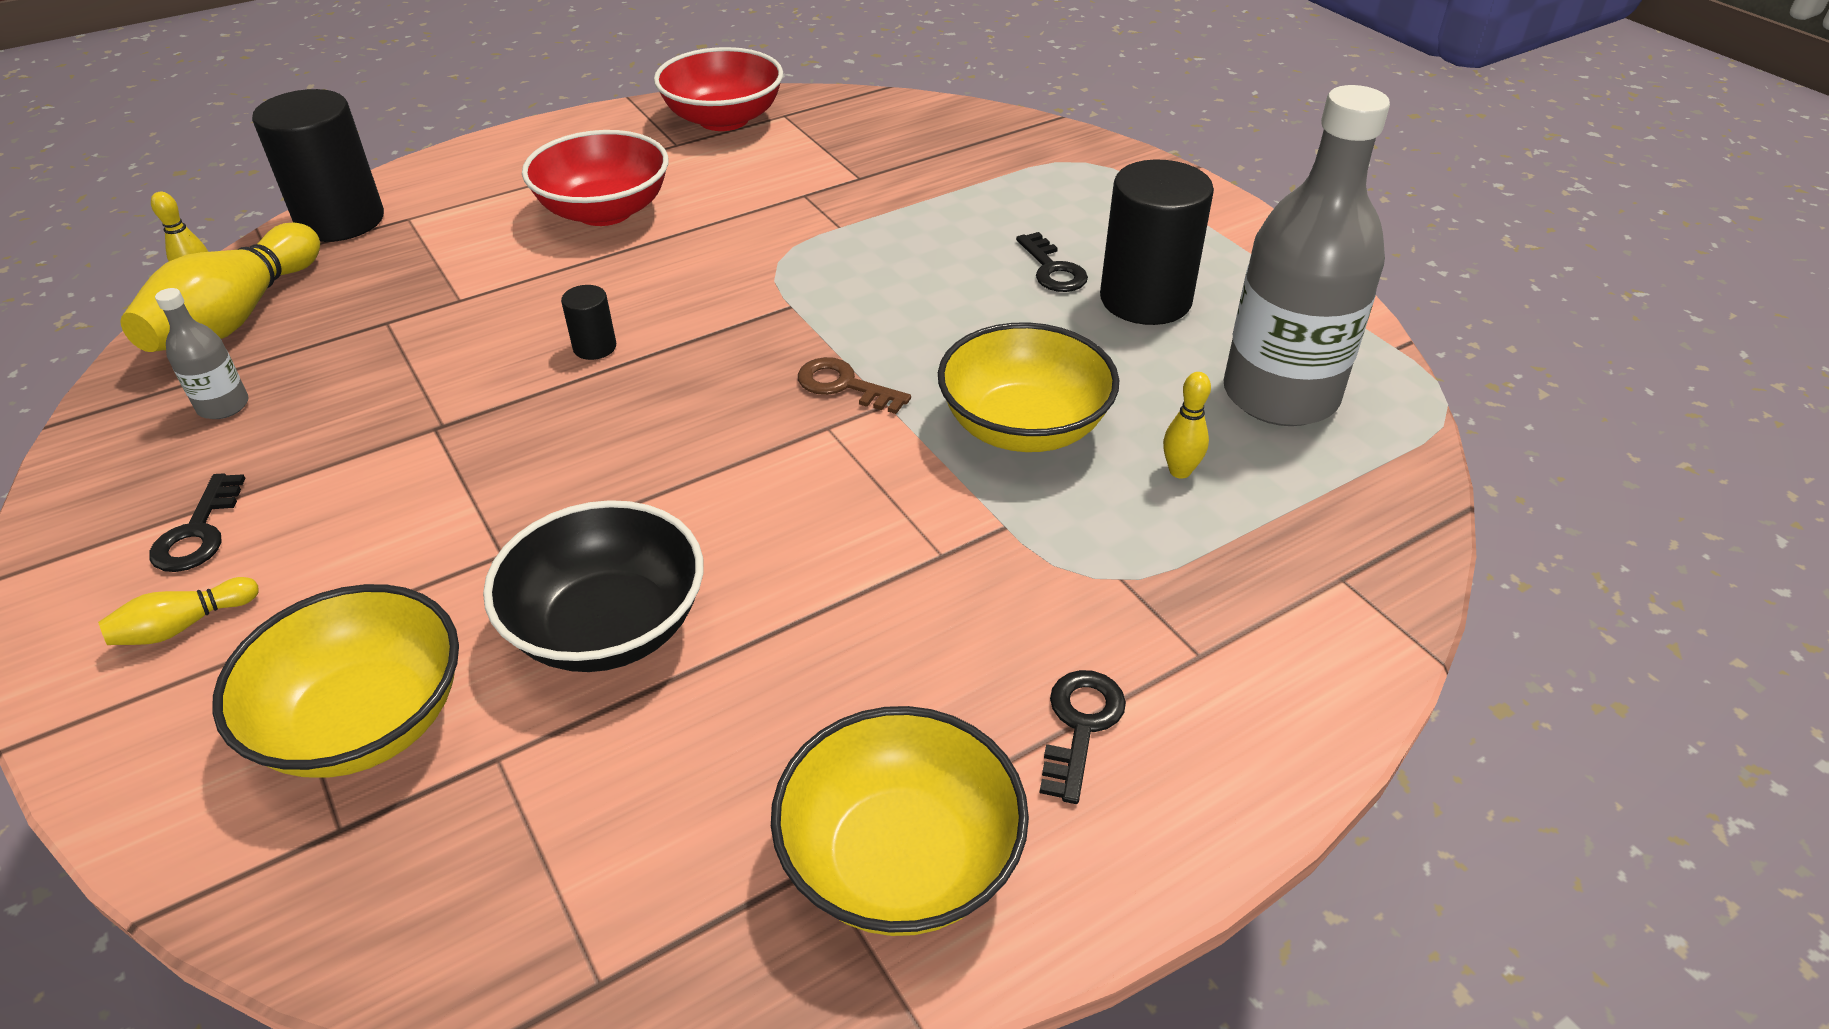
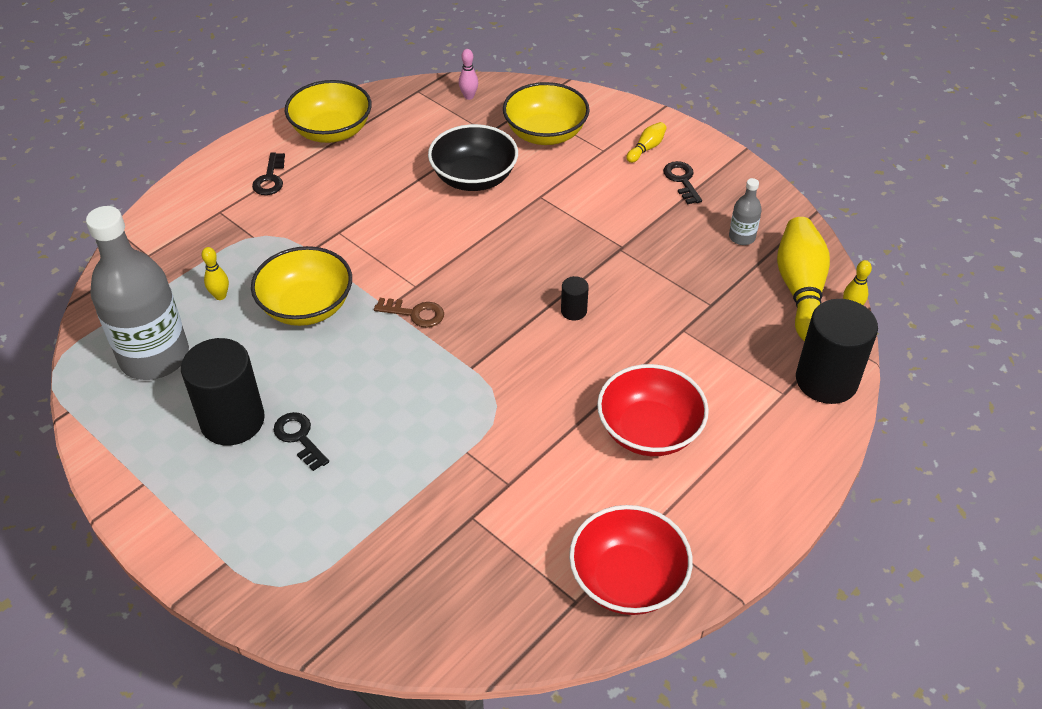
camera: 165 degrees right, 5 degrees up
none -> pink bowling pin [459,49,478,100]

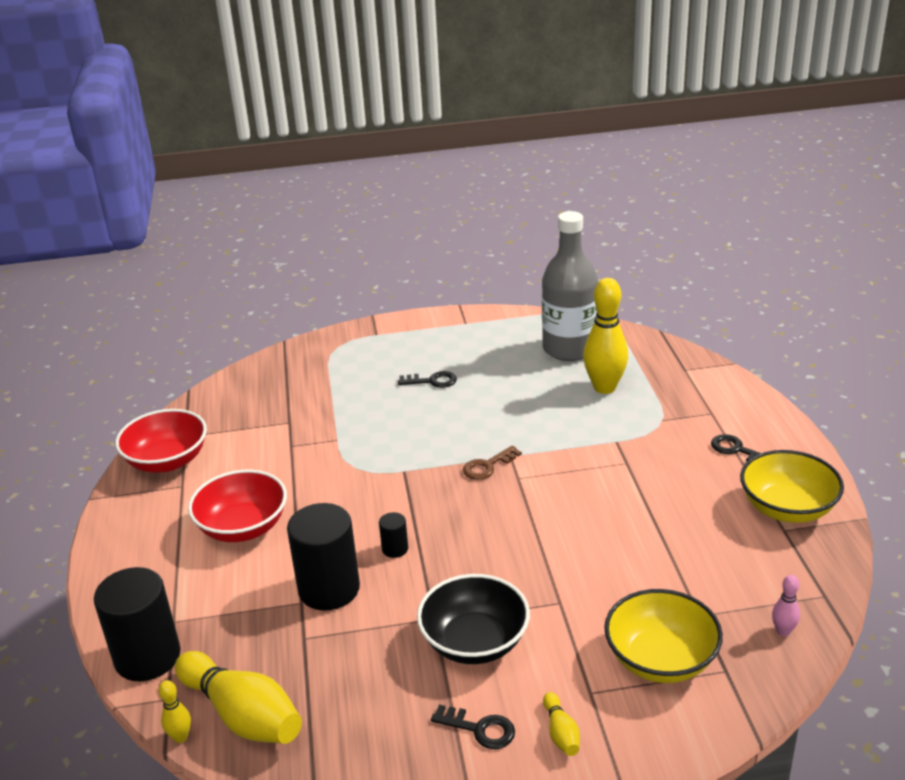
camera: 130 degrees right, 15 degrees down
black cylinder [181,338,265,445] -> black cylinder moved to [287,503,360,611]
yellow bowling pin [202,247,229,300] -> yellow bowling pin [583,278,628,394], size x2.20
yellow bowl [251,246,352,326] -> none
black bowl [428,124,518,191] -> black bowl moved to [417,574,530,664]
grey bottle [729,178,762,245] -> none

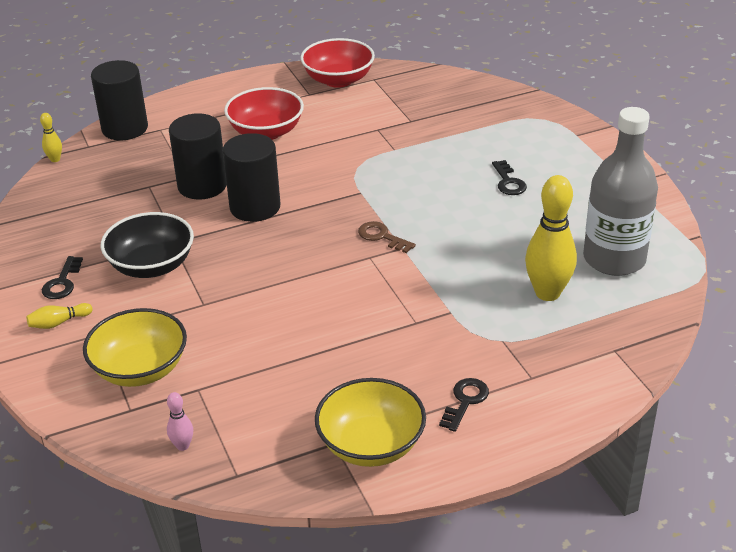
camera: 75 degrees right, 5 degrees up
yellow bowling pin [175,651,302,744] -> none
black cylinder [379,512,408,558] -> black cylinder [223,133,281,222], size x2.24

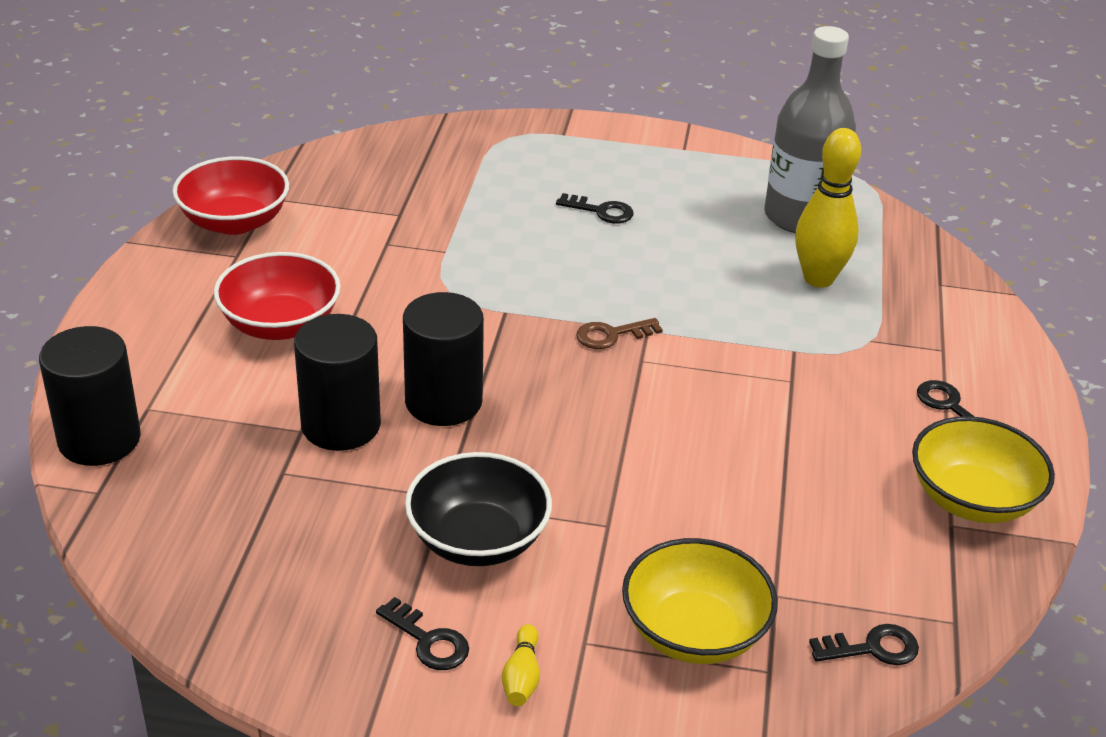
camera: 60 degrees left, 0 degrees up
yellow bowling pin [40,113,62,162] -> none
pink bowling pin [167,392,193,451] -> black key [809,624,919,665]

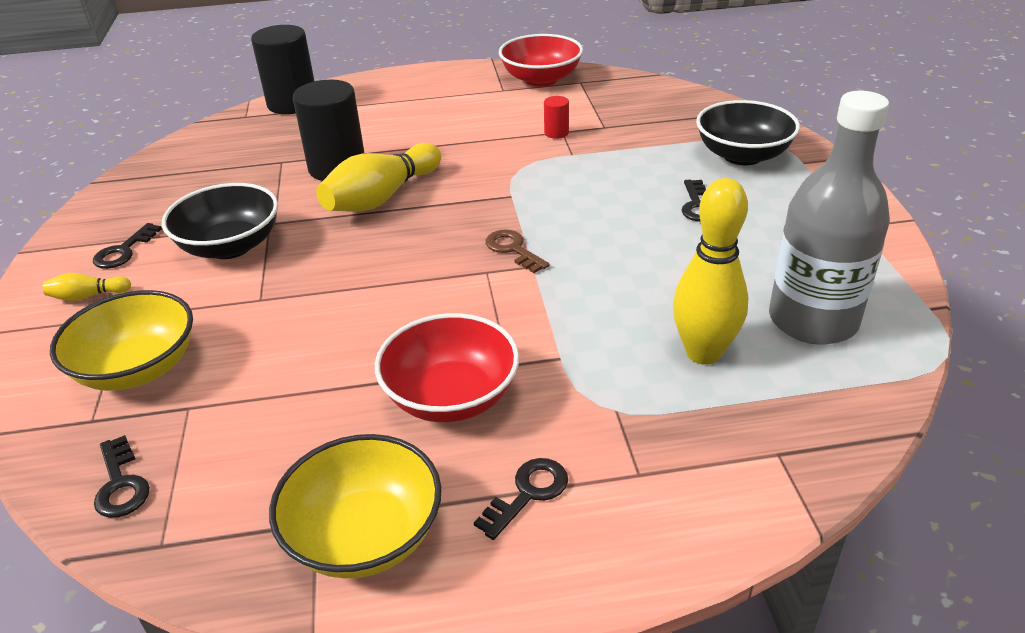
camera: 75 degrees right, 0 degrees up
red bowl [214,252,341,340] -> red bowl moved to [375,313,519,422]
black cylinder [403,292,484,426] -> yellow bowling pin [316,143,441,212]
none -> red cylinder [544,96,569,139]
none -> black bowl [696,100,800,165]

